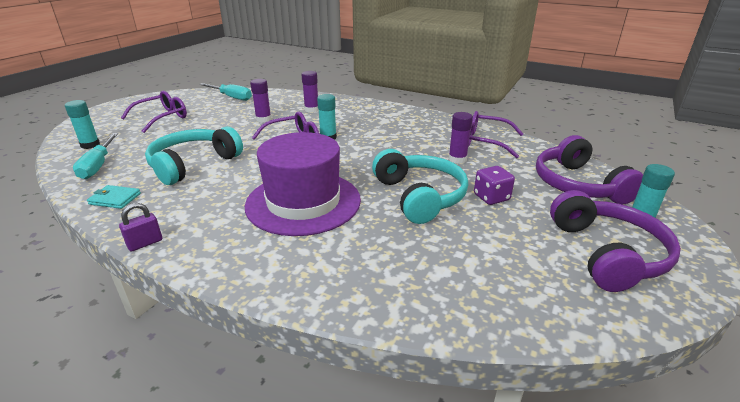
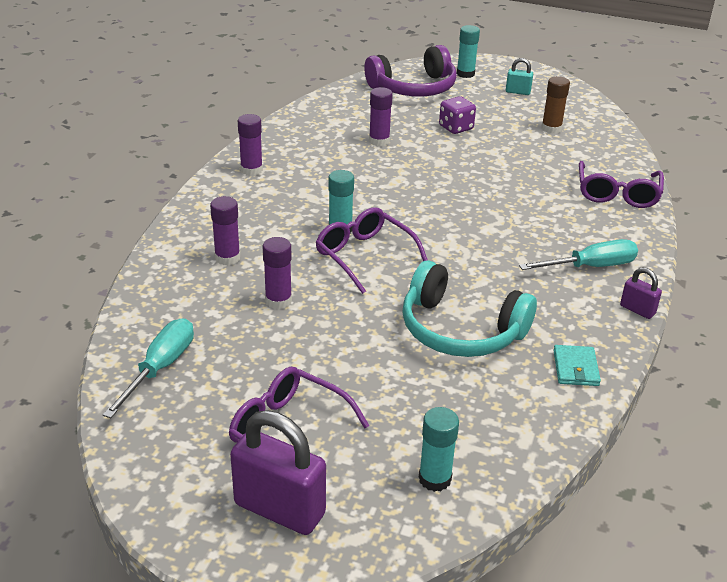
camera: 100 degrees left, 5 degrees up
turquoise screwdriver [73,133,118,179] -> turquoise screwdriver moved to [519,239,638,270]
purple hat [245,132,361,236] -> none
turquoise headphones [372,149,468,224] -> none
purple glasses [468,111,523,158] -> purple glasses moved to [579,161,664,208]
purple headphones [550,190,681,292] -> turquoise padlock [506,58,533,95]
none -> purple padlock [230,410,326,535]
none -> purple glue stick [238,114,263,176]
none -> brown glue stick [541,76,570,134]

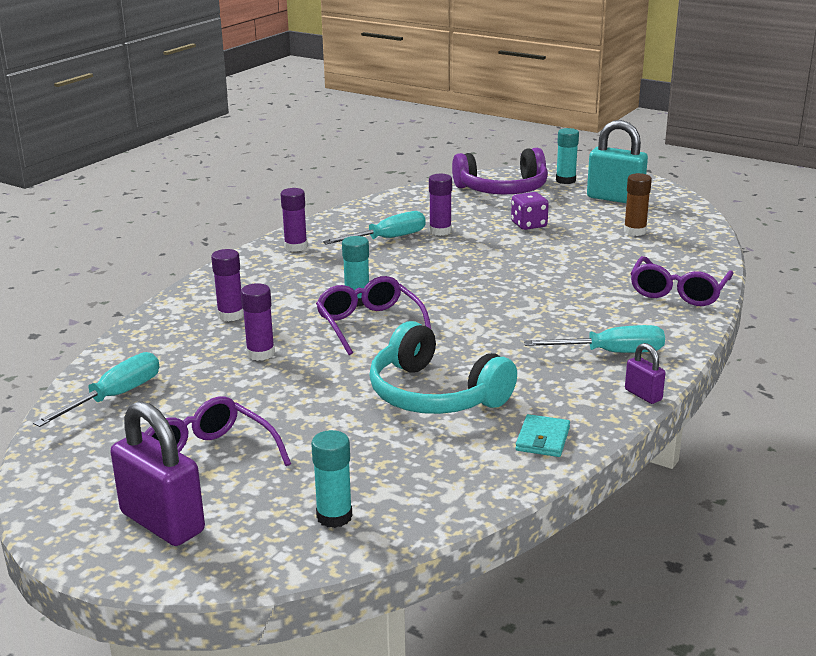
camera: 15 degrees right, 10 degrees down
turquoise padlock [506,58,533,95] -> turquoise padlock [587,120,648,203], size x2.02
none -> turquoise screwdriver [323,211,426,244]

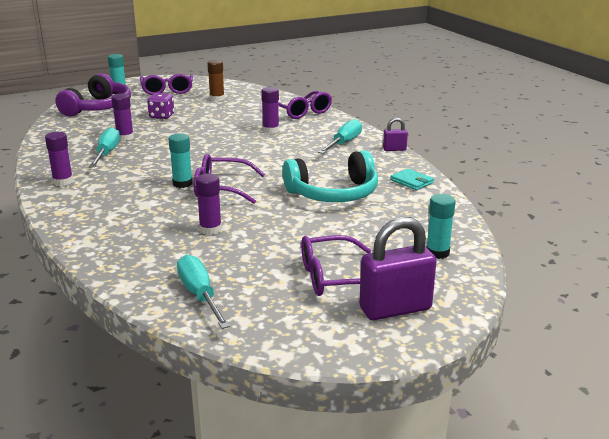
camera: 60 degrees left, 0 degrees up
purple glue stick [211,249,244,321] -> purple glue stick moved to [261,87,279,133]
turquoise padlock [587,120,648,203] -> purple glasses [140,74,193,95]

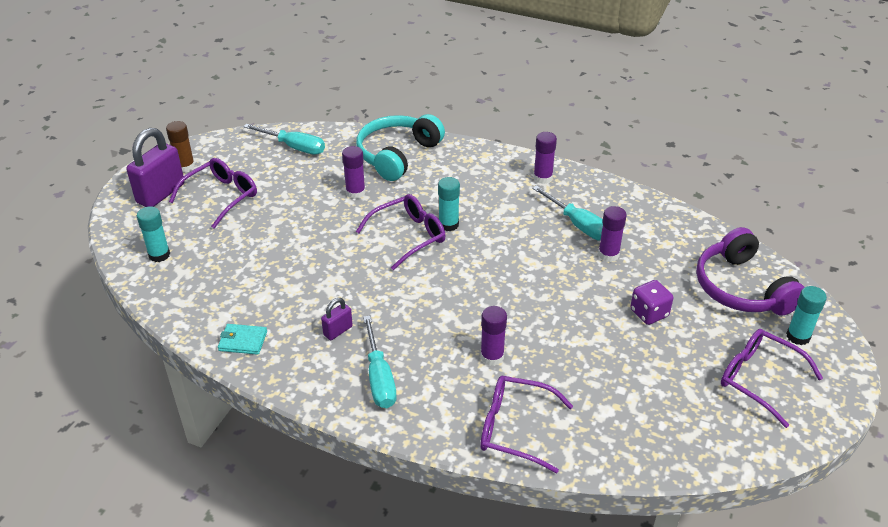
camera: 140 degrees right, 15 degrees up
brown glue stick [207,60,225,101] -> brown glue stick moved to [166,121,195,173]
turquoise headphones [283,150,378,202] -> turquoise headphones moved to [356,114,445,181]
purple padlock [383,117,408,151] -> purple padlock moved to [321,298,353,340]

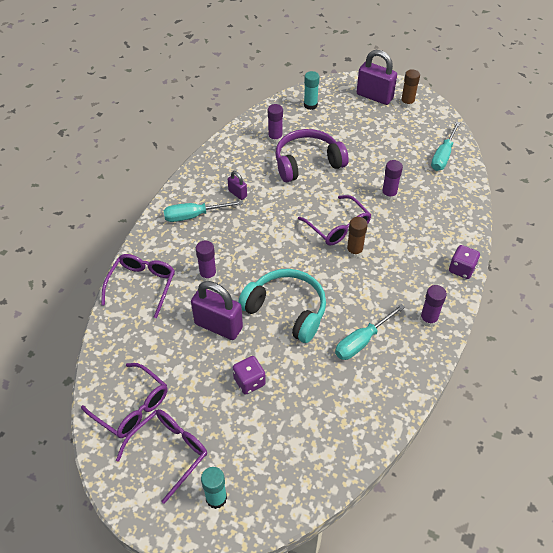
camera: 90 degrees right, 10 degrees up
purple glasses [169,158,257,229] -> purple glasses moved to [81,363,167,438]
turquoise wallet [218,324,267,355] -> none
turquoise headphones [356,114,445,181] -> turquoise headphones moved to [238,269,326,343]
turquoise glue stick [438,177,460,231] -> brown glue stick [347,217,368,258]
purple glue stick [598,206,627,262] -> purple glue stick moved to [268,104,283,143]
purple headphones [696,227,805,316] -> purple headphones moved to [275,129,349,182]
none -> purple padlock [191,281,243,340]
none -> purple dice [449,245,480,279]

